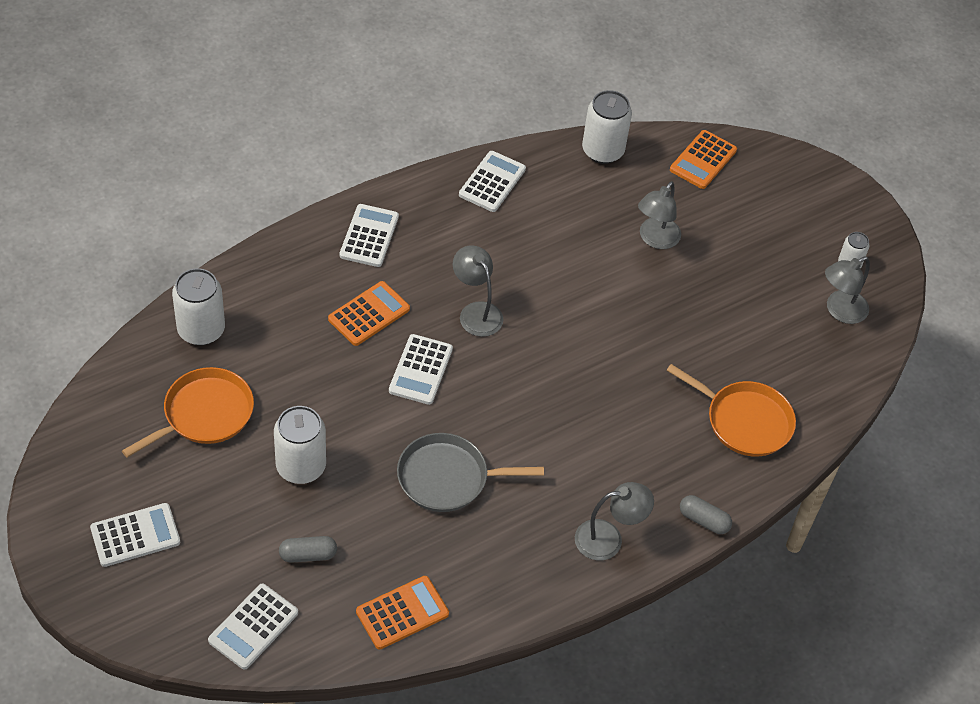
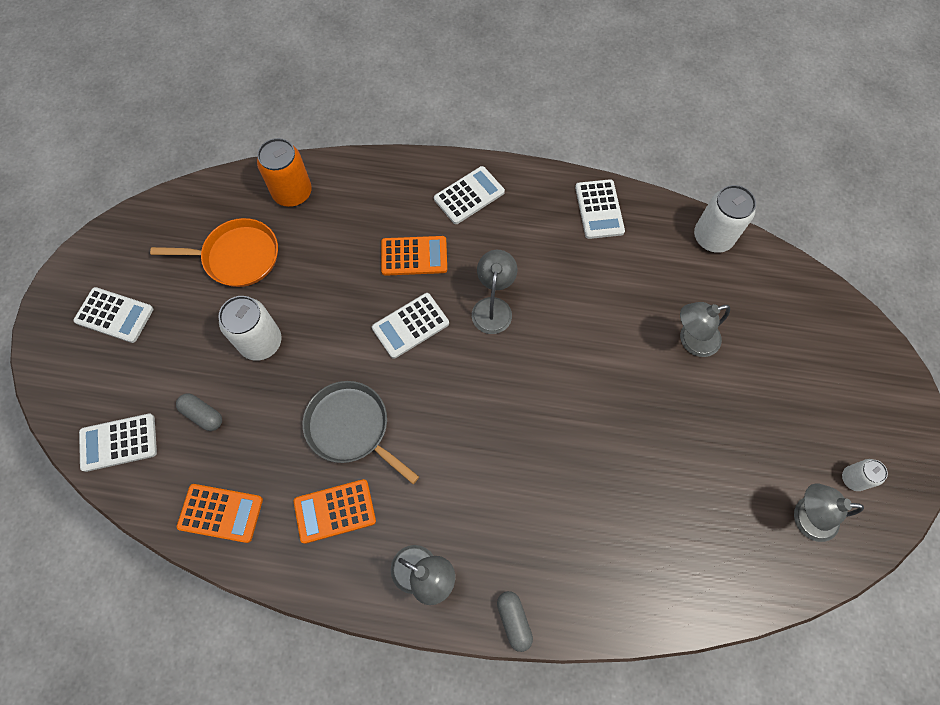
camera: 45 degrees right, 15 degrees up
white can [172,268,225,345] -> orange can [257,138,312,207]
white calculator [459,151,526,212] -> white calculator turned 105 degrees clockwise [575,179,625,239]
orange pan [666,364,796,457] -> none
orange calculator [670,130,737,189] -> orange calculator moved to [294,479,376,544]

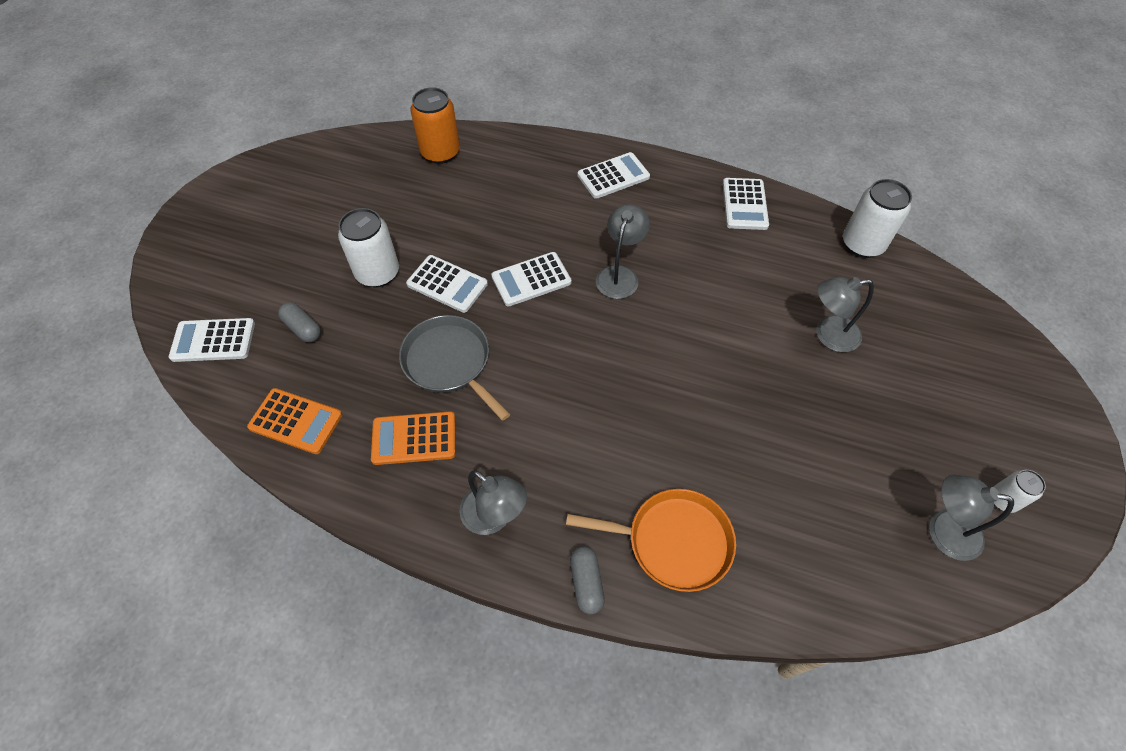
camera: 10 degrees right, 10 degrees down
white calculator [73,287,154,343] -> white calculator moved to [406,255,488,313]
orange pan [150,218,278,287] -> orange pan moved to [566,489,736,592]
orange calculator [381,236,447,276] -> none

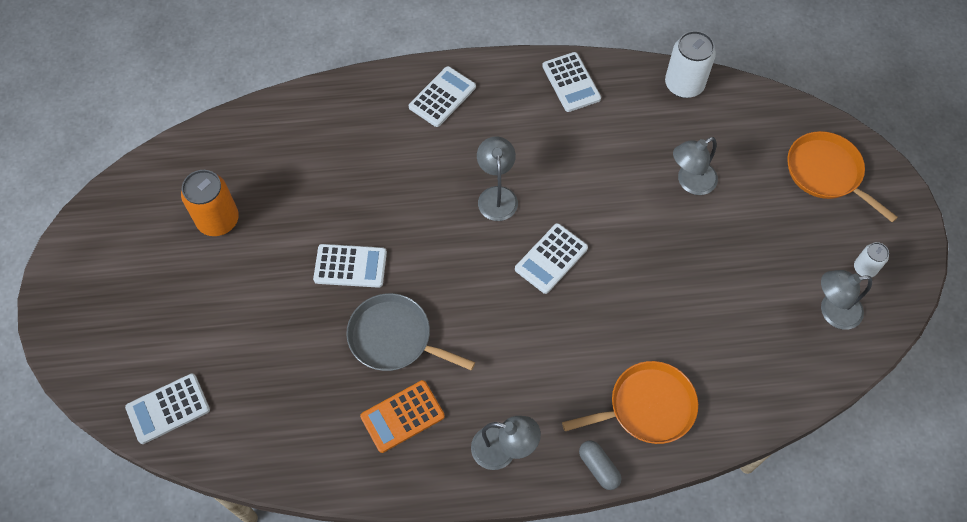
camera: 25 degrees left, 5 degrees up
orange calculator [247,388,342,454] -> none
grey capsule [278,302,321,342] -> none
white can [338,208,399,287] -> none
orange can [411,87,460,164] -> orange can moved to [181,170,239,236]
white calculator [491,252,572,307] -> white calculator moved to [515,223,588,294]
none -> orange pan [787,131,898,222]

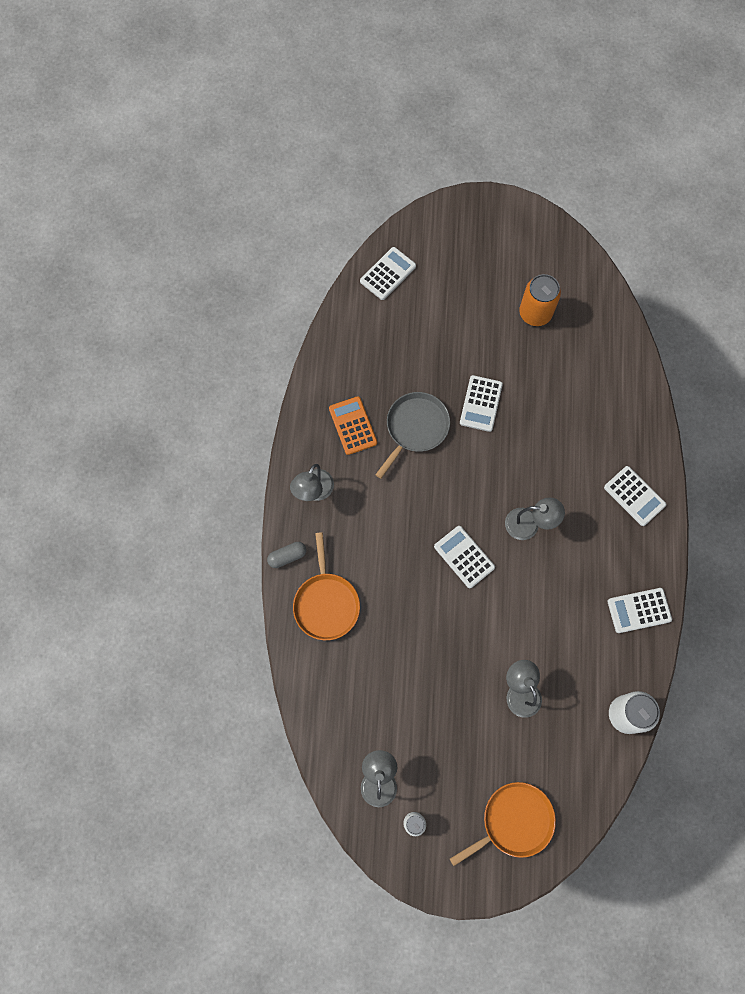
camera: 100 degrees right, 10 degrees up
white calculator [125,373,210,444] -> white calculator turned 60 degrees clockwise [360,247,416,300]

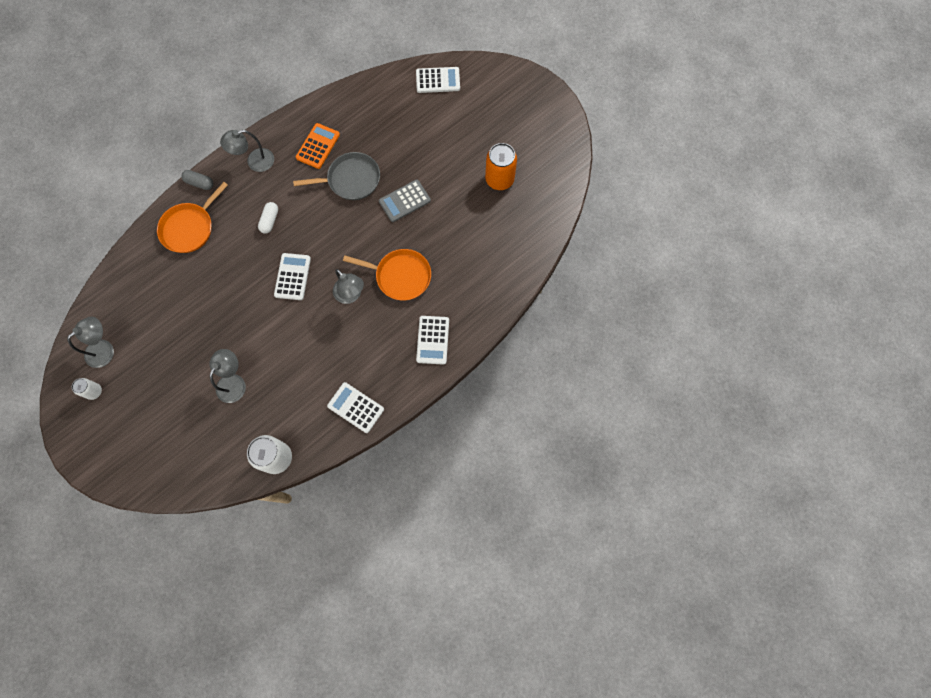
camera: 45 degrees right, 0 degrees up
orange pan [450,782,556,866] -> orange pan moved to [343,249,431,301]
white calculator [460,375,503,432] -> grey calculator [379,180,431,222]
none -> white capsule [258,202,278,234]

